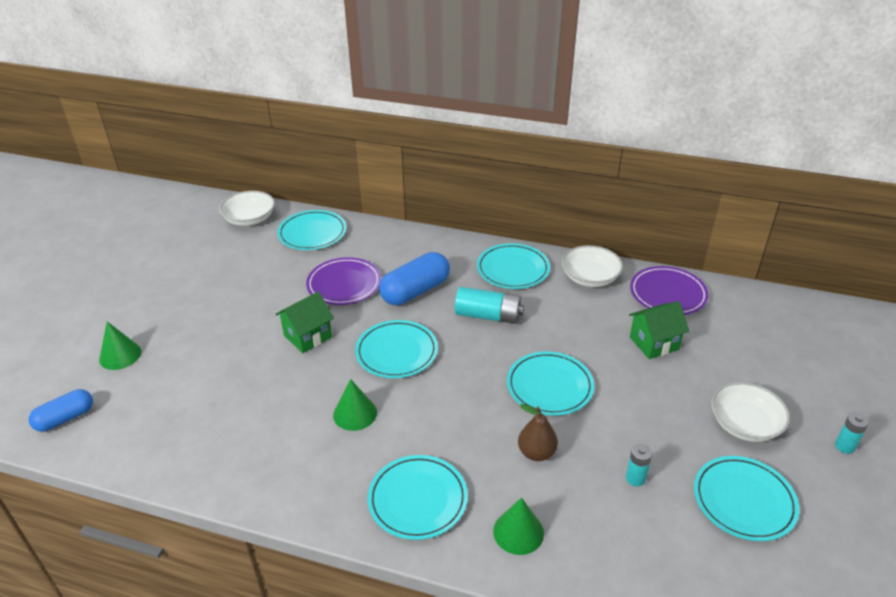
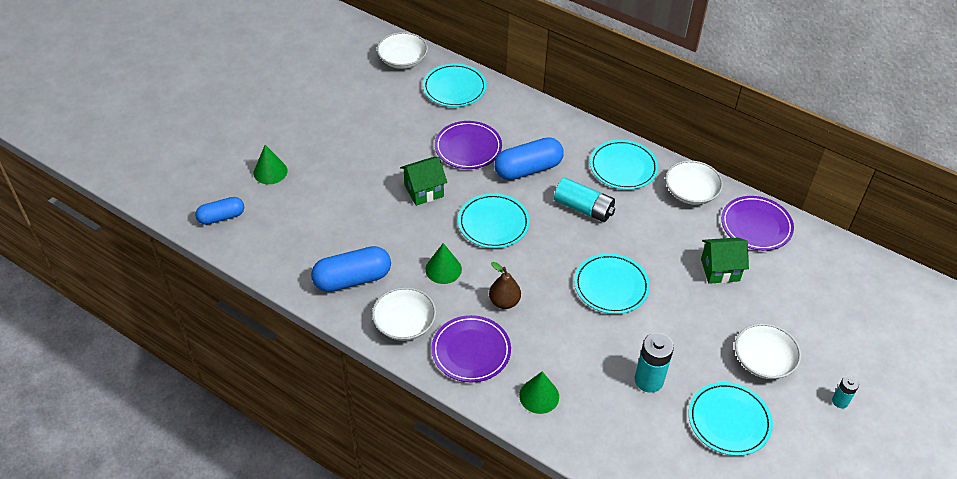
camera: 15 degrees right, 10 degrees up
turquoise plate [368,455,468,540] -> purple plate [432,315,511,382]
brown pear [518,404,558,461] -> brown pear moved to [489,262,521,309]
turquoise battery [626,444,652,486] -> turquoise battery [635,333,674,393], size x1.80
none -> blue capsule [311,246,391,292]
none -> white bowl [372,287,436,341]

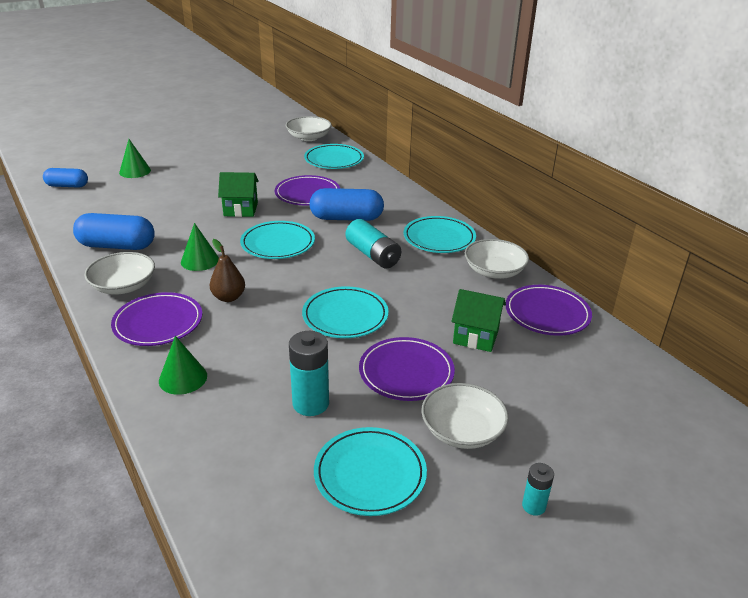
camera: 25 degrees right, 15 degrees down
none -> purple plate [359,337,455,401]

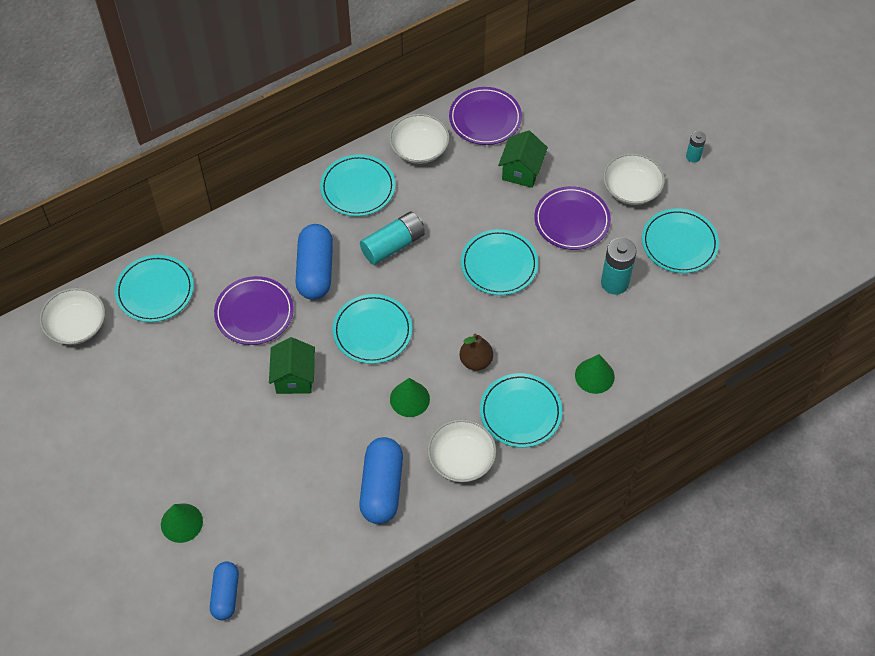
camera: 90 degrees left, 25 degrees up
purple plate [111,292,202,346] -> turquoise plate [480,373,562,448]

